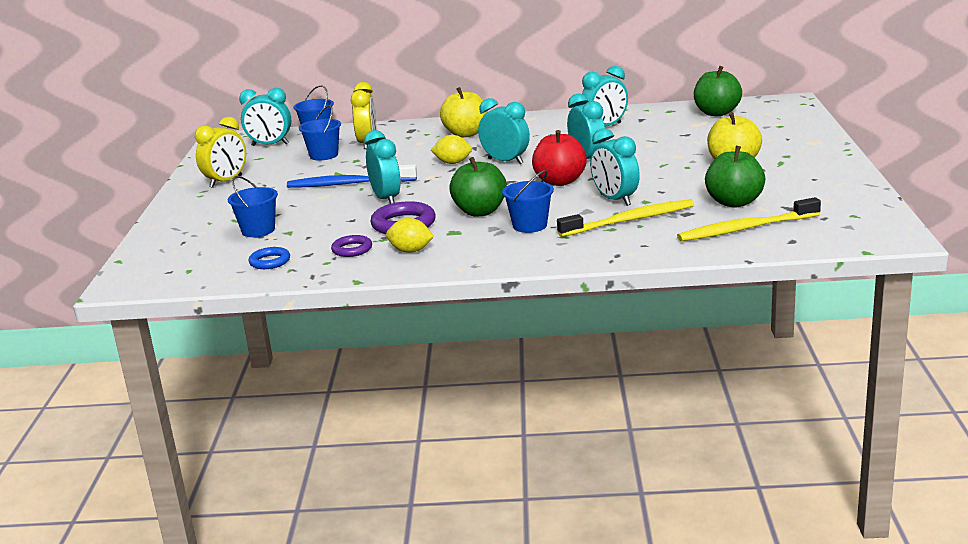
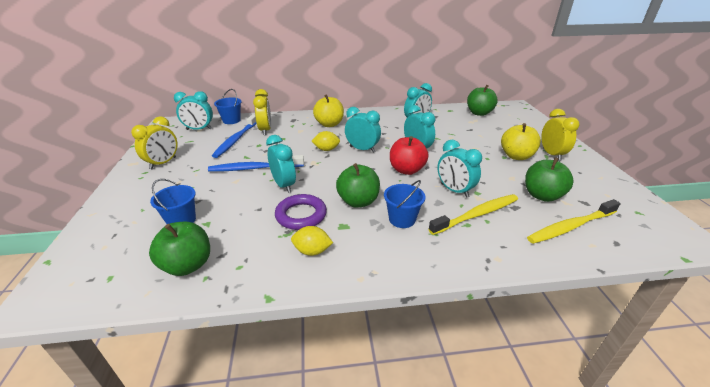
camera: 10 degrees left, 10 degrees up
blue ring [249,247,290,269] -> green apple [149,222,210,276]
blue bucket [299,105,341,161] -> blue toothbrush [212,114,257,158]
purple ring [331,235,372,257] -> none
none -> yellow clock [542,109,579,161]

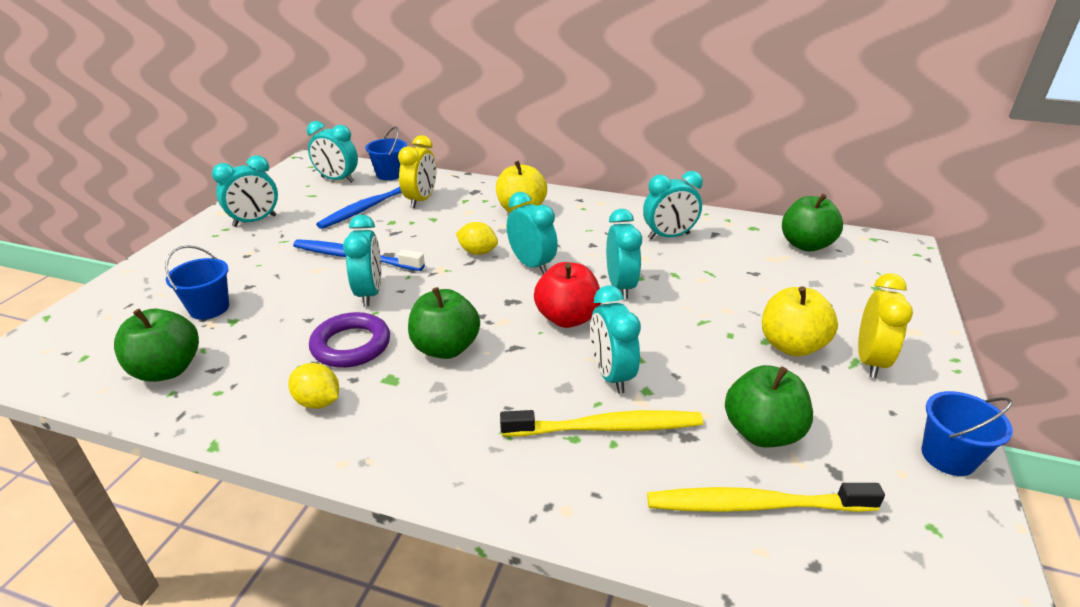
camera: 25 degrees right, 0 degrees up
yellow clock [131,116,177,169] -> turquoise clock [212,155,278,227]
blue bucket [384,180,425,228] -> blue bucket moved to [922,391,1013,476]

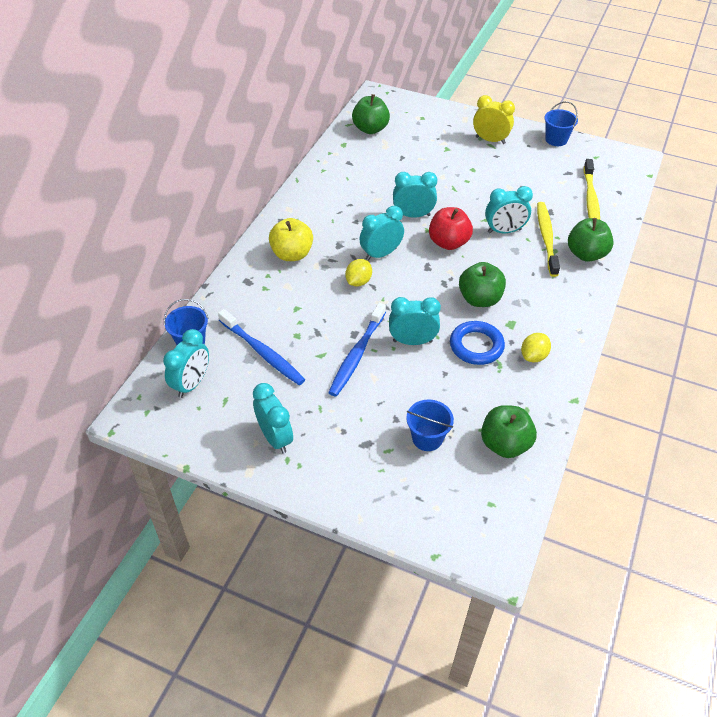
camera: 85 degrees left, 15 degrees up
purple ring [309,312,390,368] -> blue ring [450,321,505,365]
yellow clock [398,135,436,208] -> none
turquoise clock [643,171,703,239] -> none
green apple [725,365,813,447] -> green apple moved to [568,218,614,262]
yellow apple [762,287,838,357] -> none

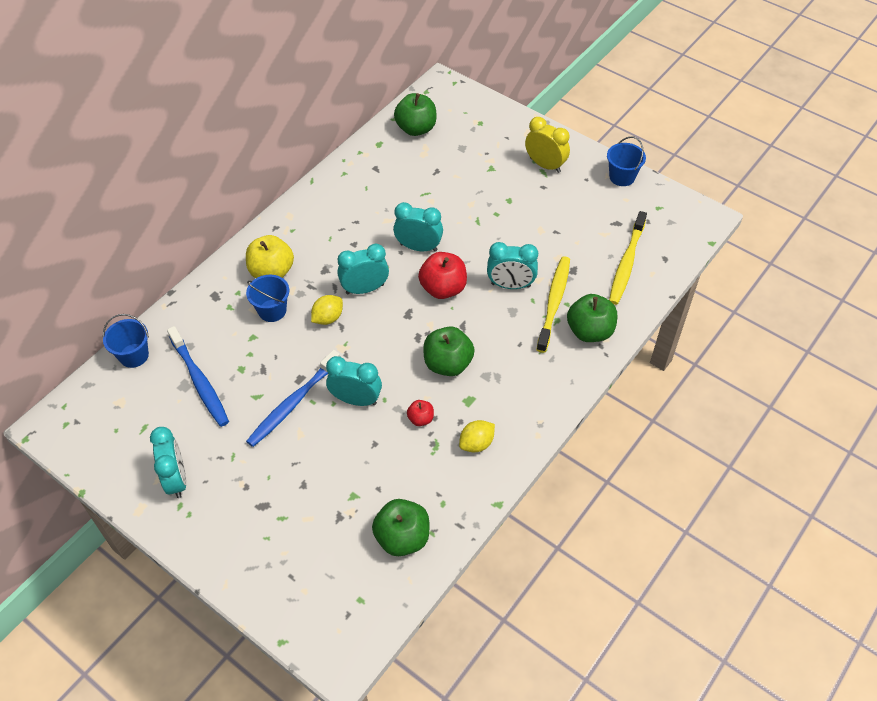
camera: 15 degrees right, 5 degrees up
turquoise clock [163,329,209,398] -> none
blue bucket [406,400,454,451] -> blue bucket moved to [246,275,289,322]
blue ring [450,321,505,365] -> red apple [407,400,434,426]

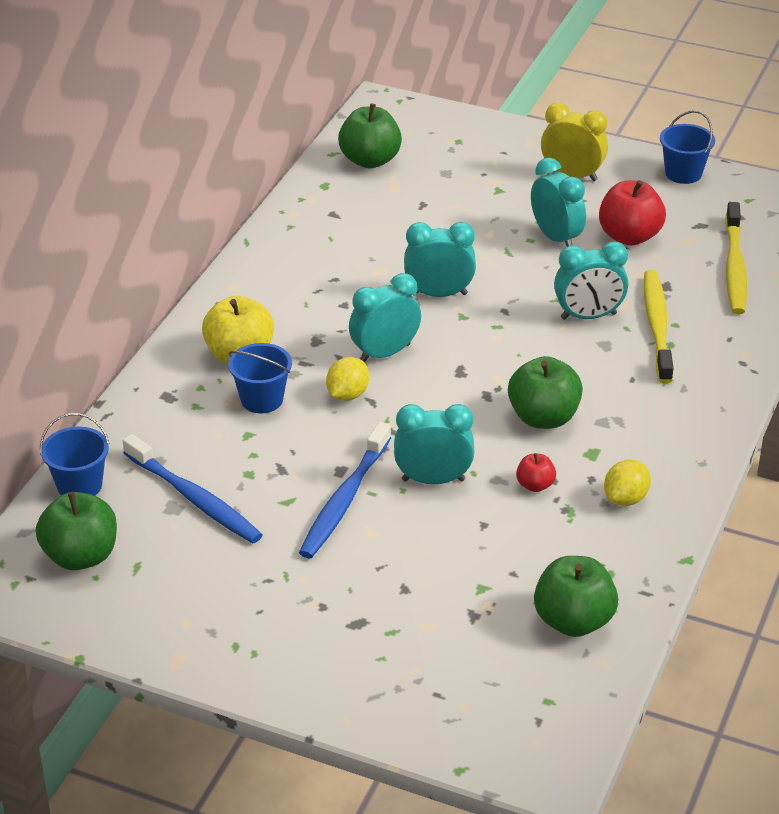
camera: 15 degrees left, 15 degrees down
turquoise clock [150,427,186,498] -> turquoise clock moved to [531,158,586,247]
red apple [418,252,467,299] -> red apple moved to [599,180,666,246]
green apple [567,294,617,342] -> green apple moved to [36,492,117,570]

